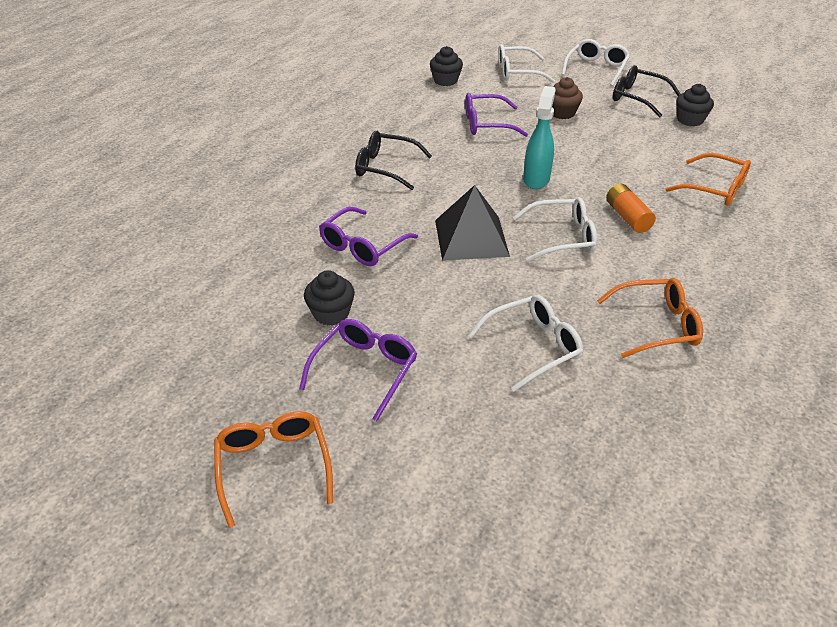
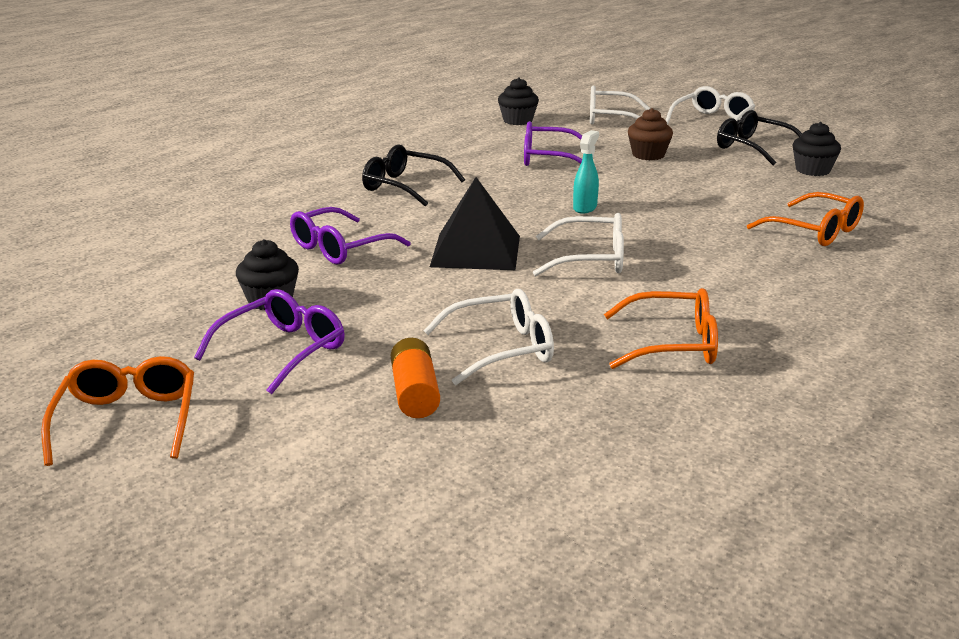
camera: 10 degrees right, 15 degrees down
turquoise spray bottle [523,86,556,189] -> turquoise spray bottle [573,130,599,214], size x0.66
orange battery [606,184,656,233] -> orange battery moved to [391,338,440,418]

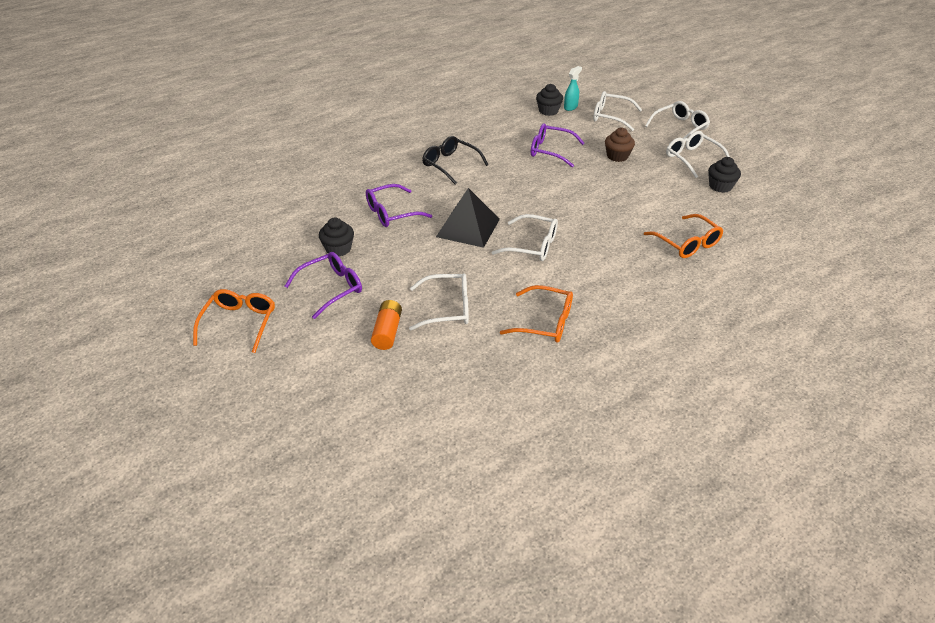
camera: 15 degrees right, 15 degrees up
turquoise spray bottle [573,130,599,214] -> turquoise spray bottle moved to [564,66,582,111]
black glasses [717,110,802,166] -> white glasses [666,131,730,178]

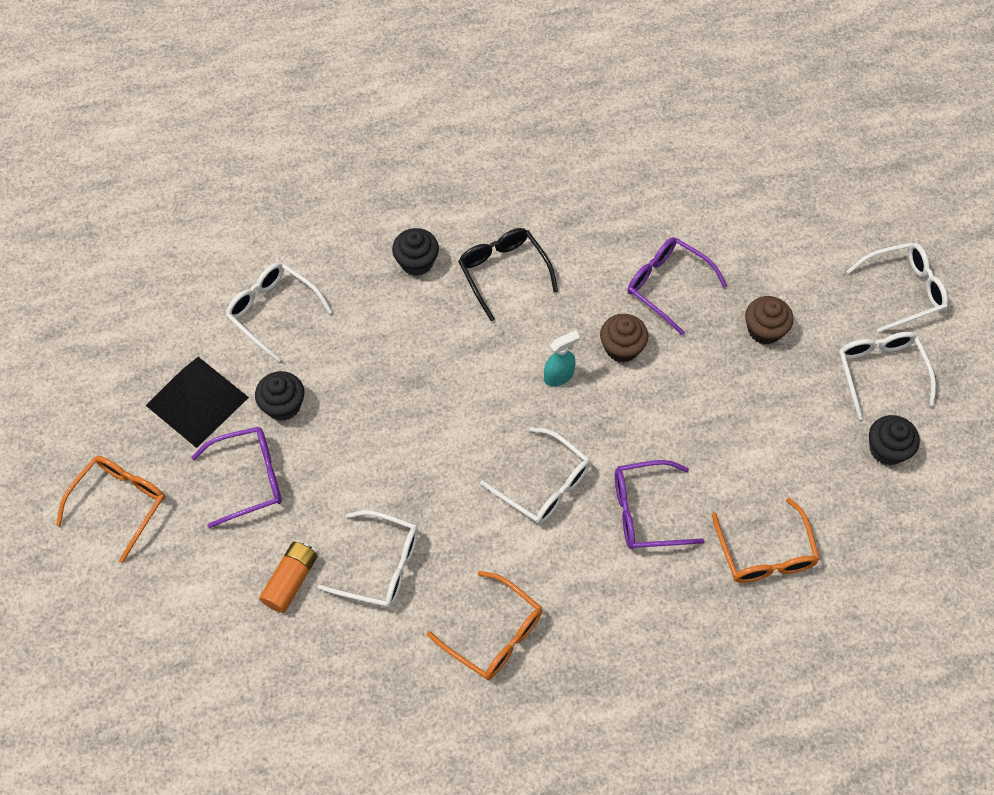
camera: 20 degrees right, 20 degrees up
purple glasses [366,184,432,227] -> purple glasses moved to [615,460,704,549]
black pyramid [436,188,500,248] -> black pyramid moved to [146,357,249,448]
black cupcake [536,84,563,116] -> black cupcake moved to [392,228,439,276]
turquoise spray bottle [564,66,582,111] -> turquoise spray bottle moved to [544,330,580,386]
white glasses [593,91,642,131] -> white glasses moved to [225,263,333,362]
none -> brown cupcake [600,314,648,363]

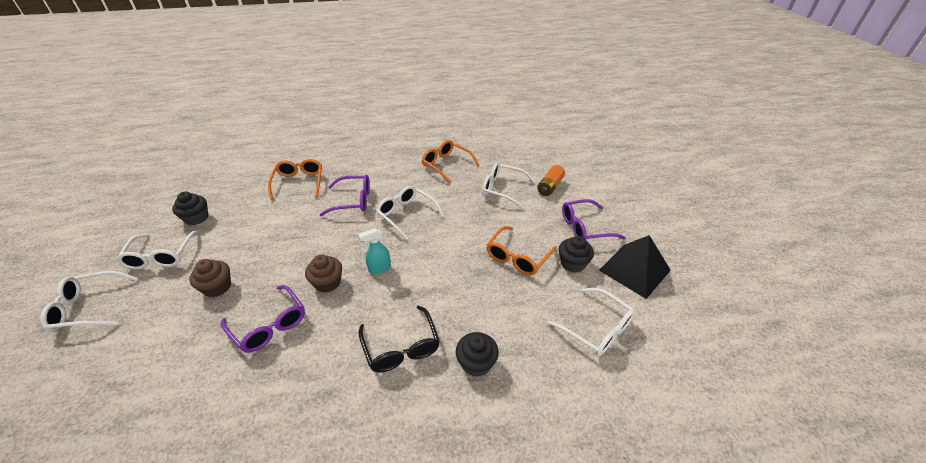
camera: 175 degrees left, 20 degrees down
orange glasses [56,456,165,563] -> orange glasses moved to [487,226,557,275]

